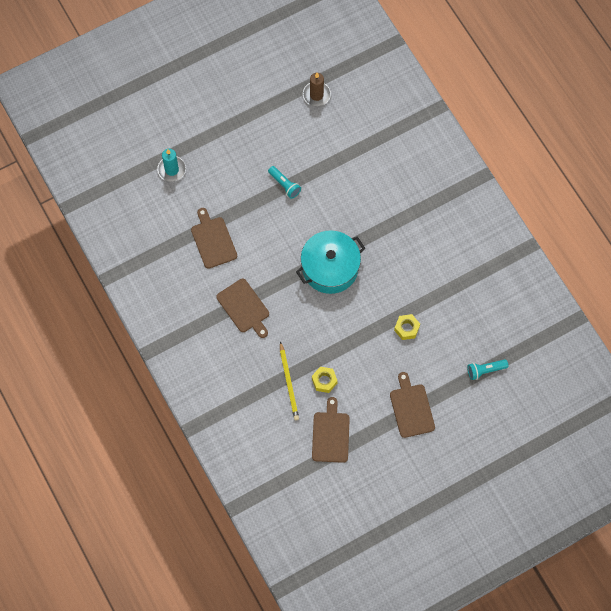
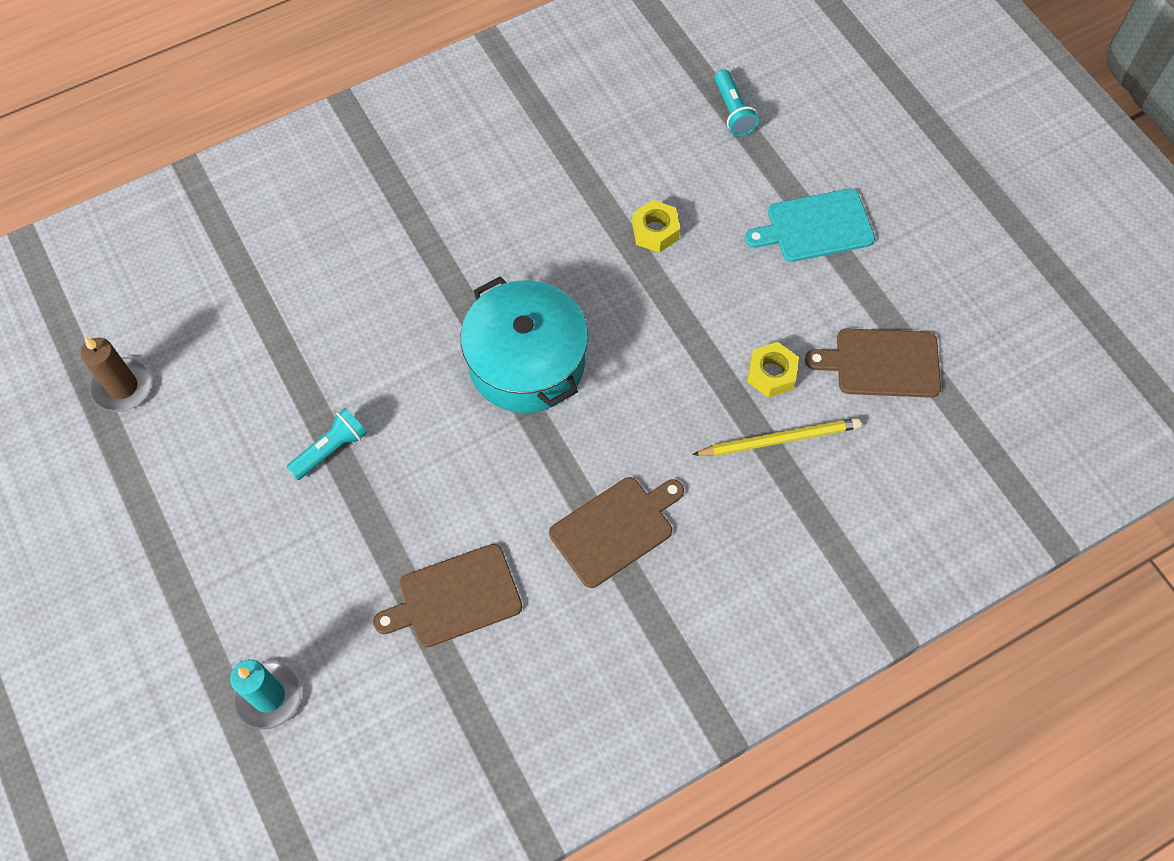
camera: 90 degrees left, 5 degrees down
brown cutting board [390,372,435,438] -> turquoise cutting board [745,189,875,262]

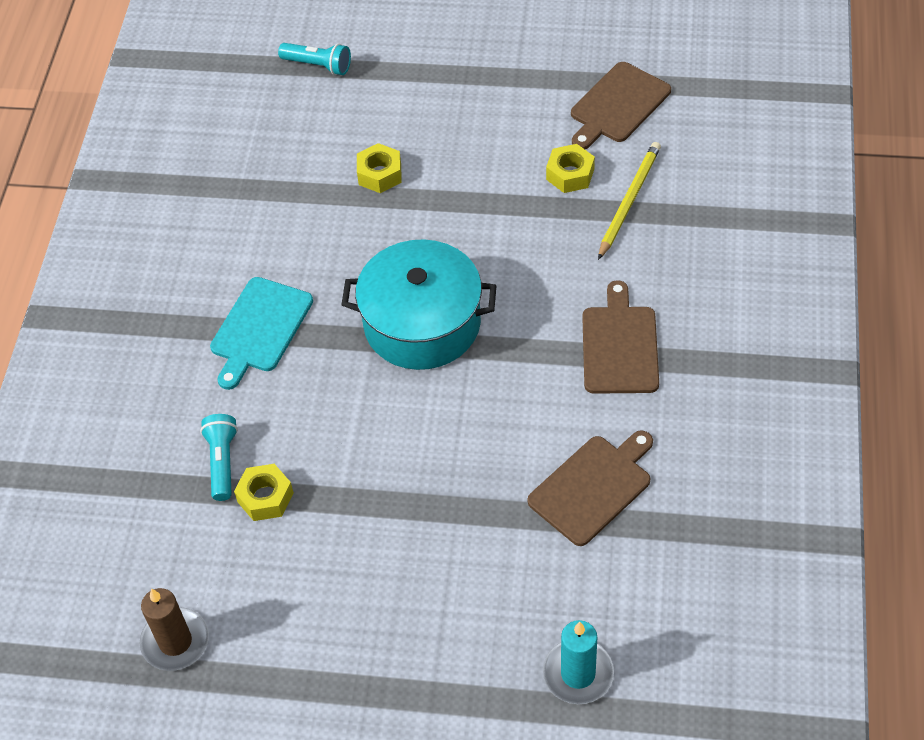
camera: 50 degrees left, 10 degrees down
turquoise flashlight [287,408,367,480] -> turquoise flashlight moved to [200,414,238,501]
brown cutting board [373,544,522,647] -> brown cutting board turned 150 degrees counterclockwise [527,430,653,546]
turquoise cutting board [745,189,875,262] -> turquoise cutting board moved to [210,277,313,390]
none -> yellow nut [234,464,294,521]

